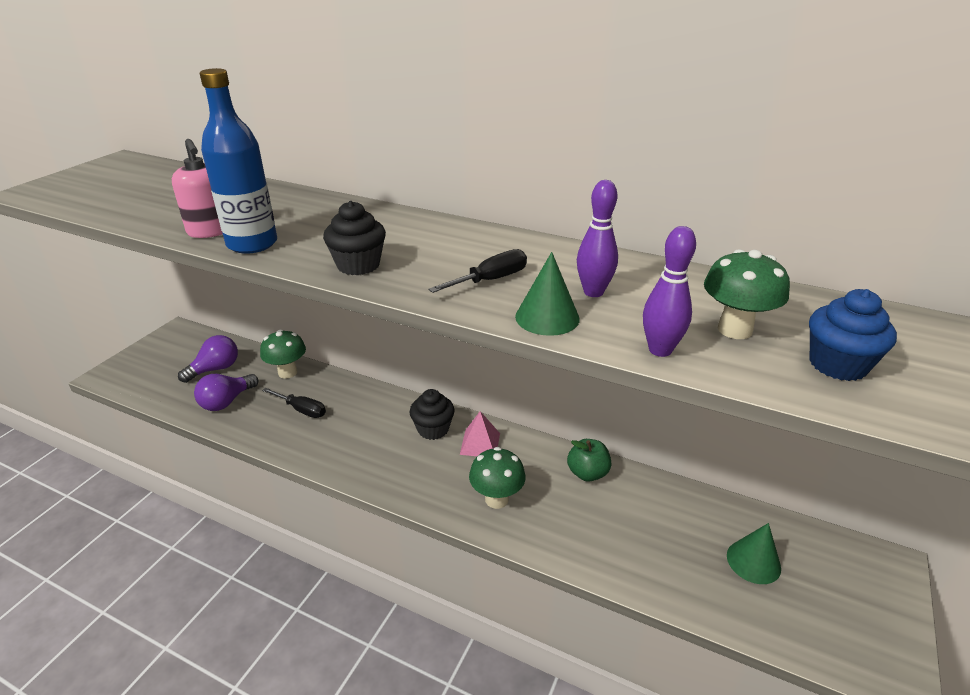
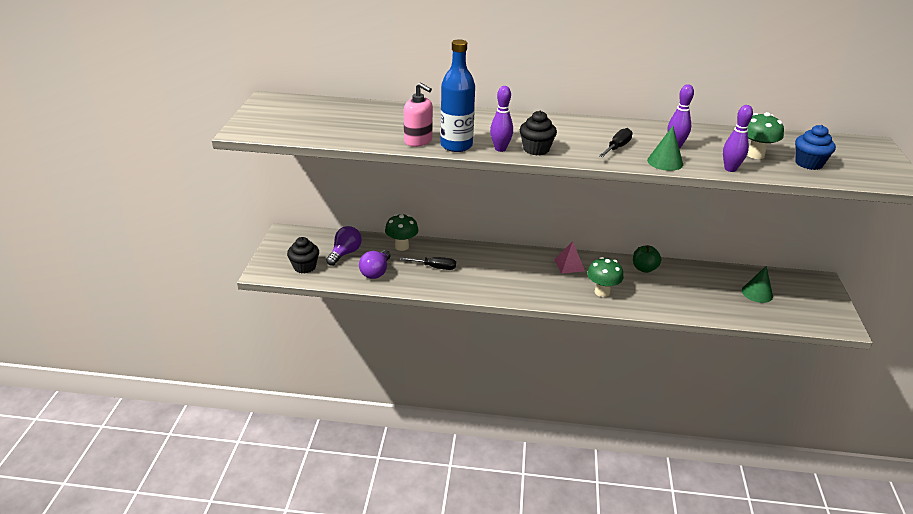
camera: 20 degrees left, 0 degrees up
black cupcake [410,389,455,440] -> black cupcake moved to [287,237,319,273]
none -> purple bowling pin [490,86,513,152]

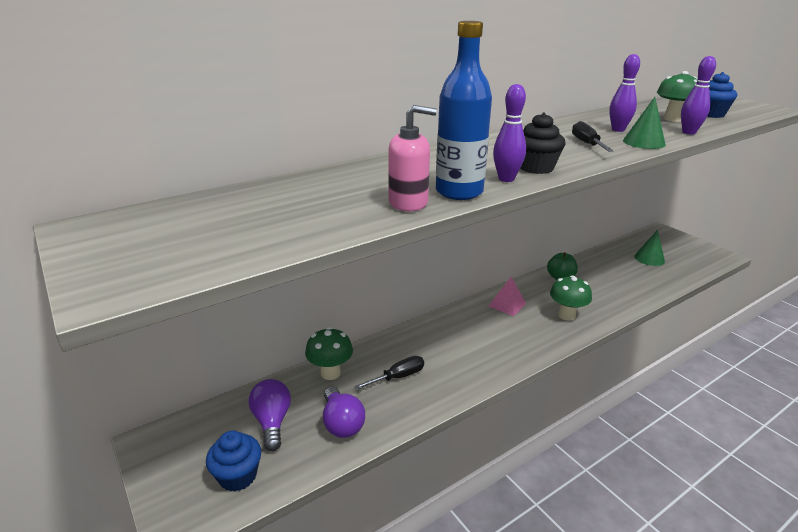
camera: 40 degrees left, 5 degrees down
black cupcake [287,237,319,273] -> blue cupcake [206,431,261,492]

